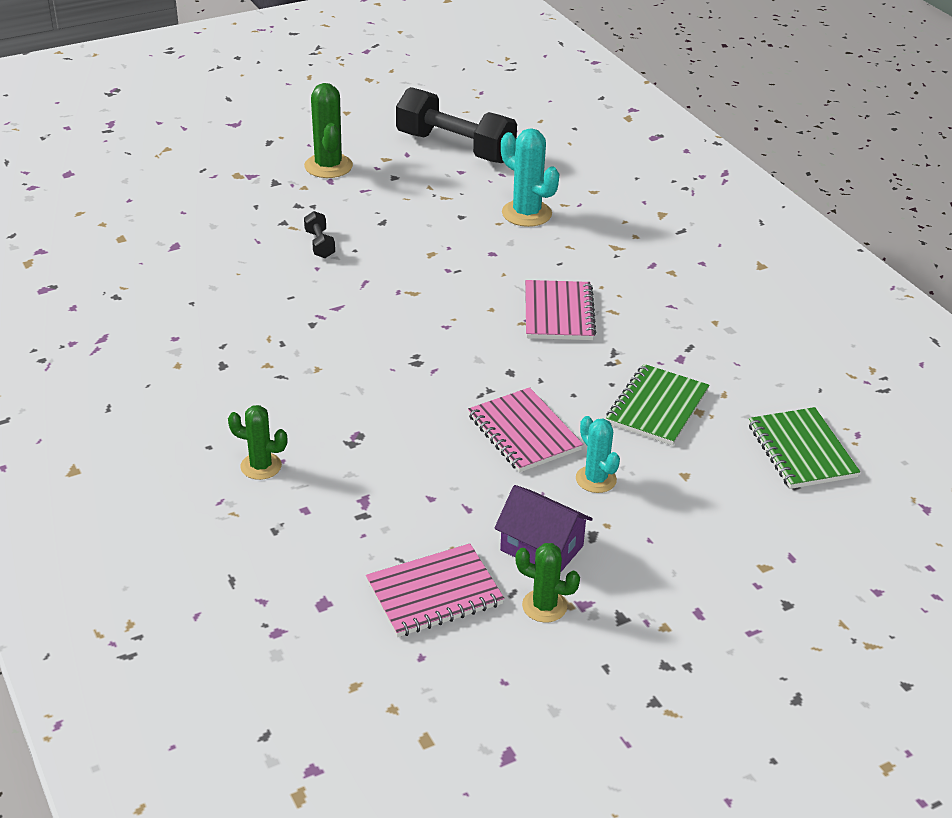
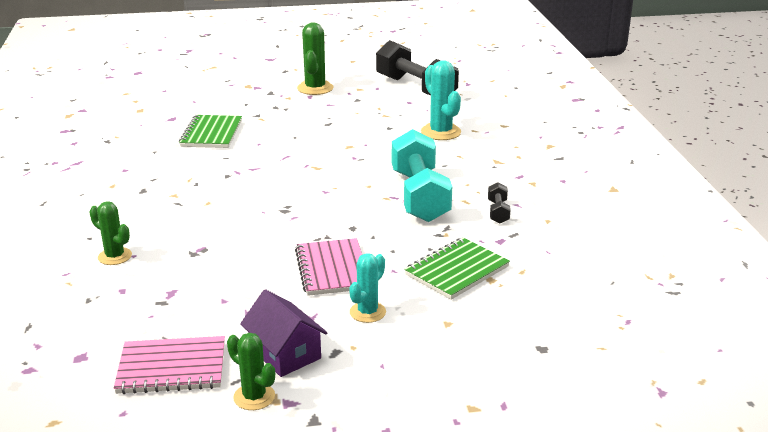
camera: 20 degrees right, 10 degrees down
black dumbbell [304,211,335,258] -> black dumbbell moved to [488,182,511,224]
pink notebook [525,280,596,340] -> turquoise dumbbell [392,129,452,222]
turquoise cactus [576,416,620,493] -> turquoise cactus turned 45 degrees clockwise [349,253,386,323]
green notebook [749,407,860,489] -> green notebook moved to [179,115,242,148]

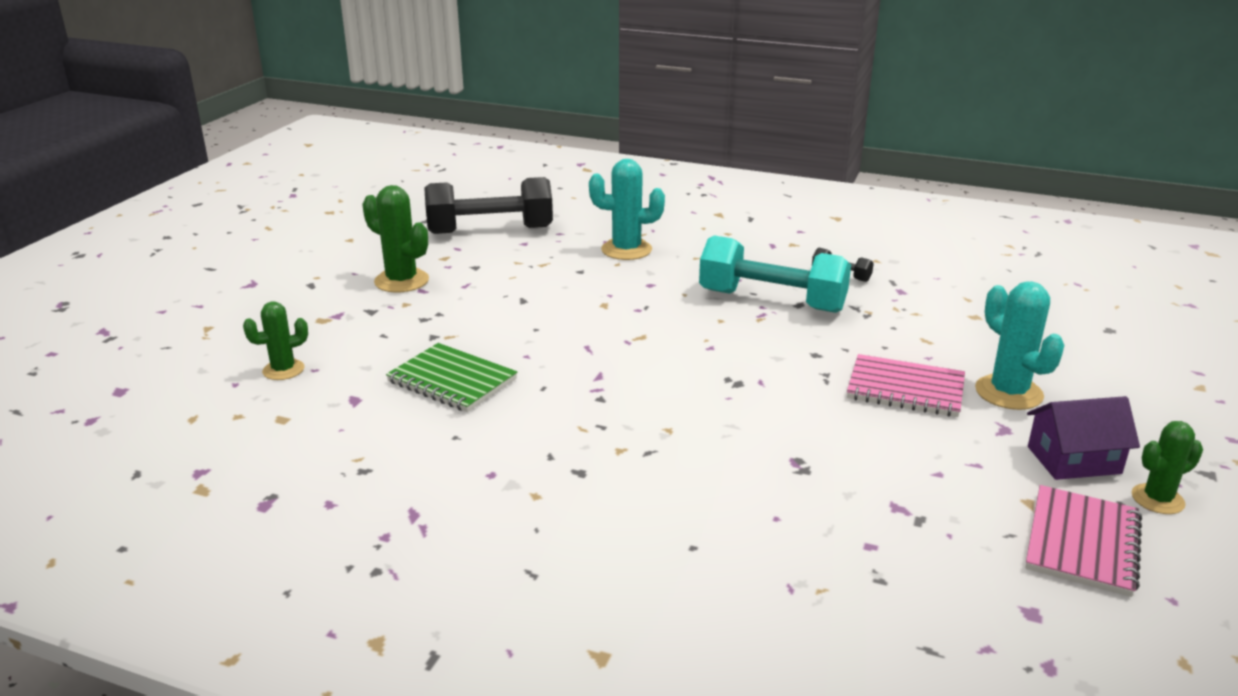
camera: 60 degrees left, 0 degrees up
green cactus [89,201,132,265] -> green cactus moved to [243,301,308,380]
turquoise cactus [349,253,386,323] -> turquoise cactus [975,281,1064,410], size x1.55
green notebook [404,238,510,300] -> none

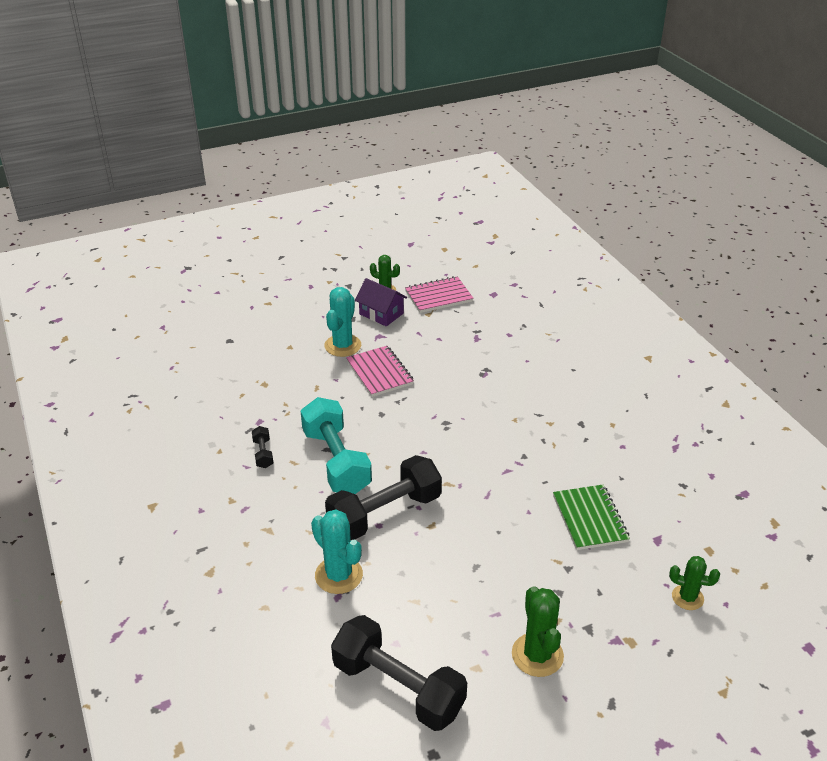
camera: 135 degrees left, 10 degrees up
none -> black dumbbell [325,455,442,540]

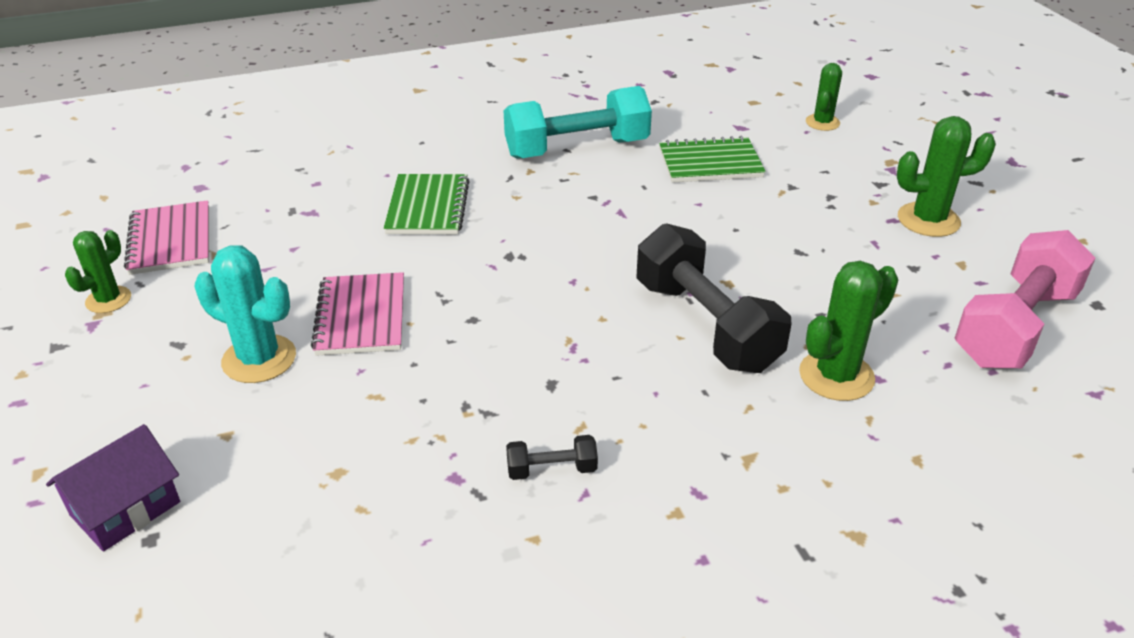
camera: 85 degrees left, 0 degrees up
turquoise dumbbell [301,397,372,494] -> turquoise dumbbell moved to [504,86,652,159]
turquoise cactus [311,510,363,594] -> green cactus [799,261,898,401]
black dumbbell [331,615,467,731] -> pink dumbbell [955,230,1096,368]
pink notebook [346,346,414,397] -> pink notebook turned 75 degrees counterclockwise [311,272,404,356]
purple house [355,278,407,327] -> purple house moved to [46,424,180,551]
none -> green notebook [384,174,470,234]

